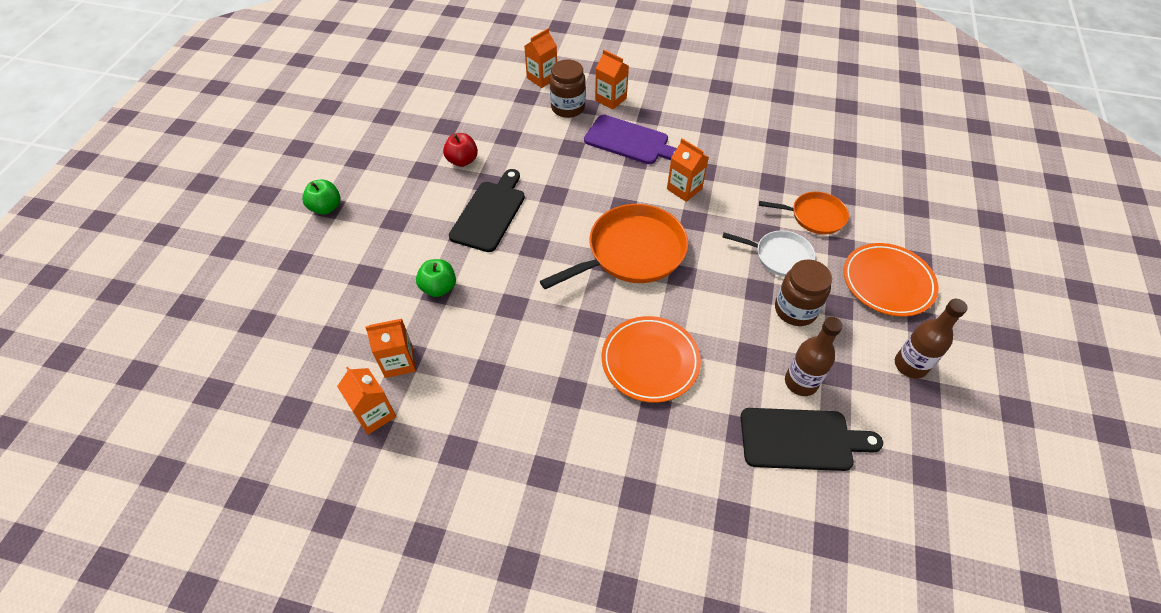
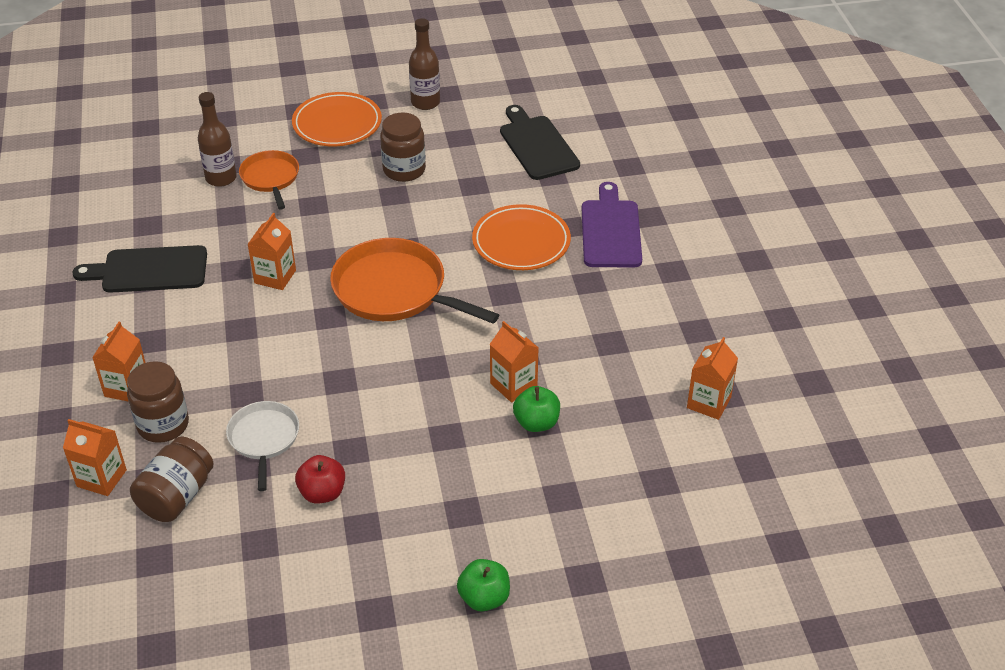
camera: 115 degrees left, 10 degrees down
orange carton [365,319,416,378] -> orange carton moved to [490,321,538,403]
black cutting board [449,169,525,252] -> black cutting board moved to [73,245,207,293]
purple cutting board [584,115,677,164] -> purple cutting board moved to [582,182,642,268]
white pan [723,230,815,277] -> white pan moved to [226,401,299,491]
brown bottle [785,317,843,396] -> brown bottle moved to [198,92,237,187]
none -> brown jar [130,437,213,522]

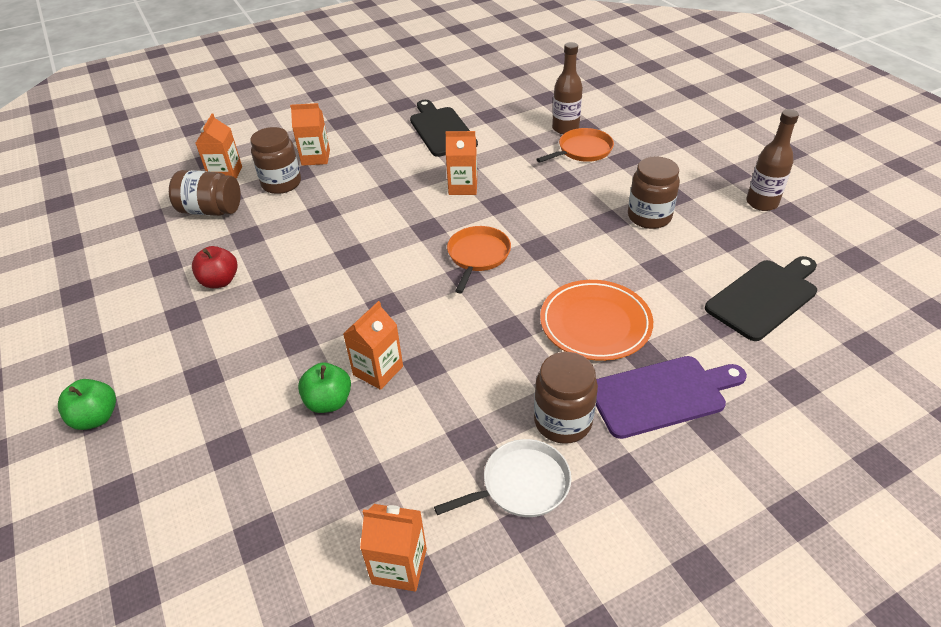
camera: 75 degrees right, 0 degrees up
white pan [226,401,299,491] -> white pan moved to [434,439,571,517]
orange plate [292,92,382,146] -> none
orange pan [330,238,499,323] -> orange pan [447,226,511,293], size x0.58
none -> brown jar [534,352,598,444]

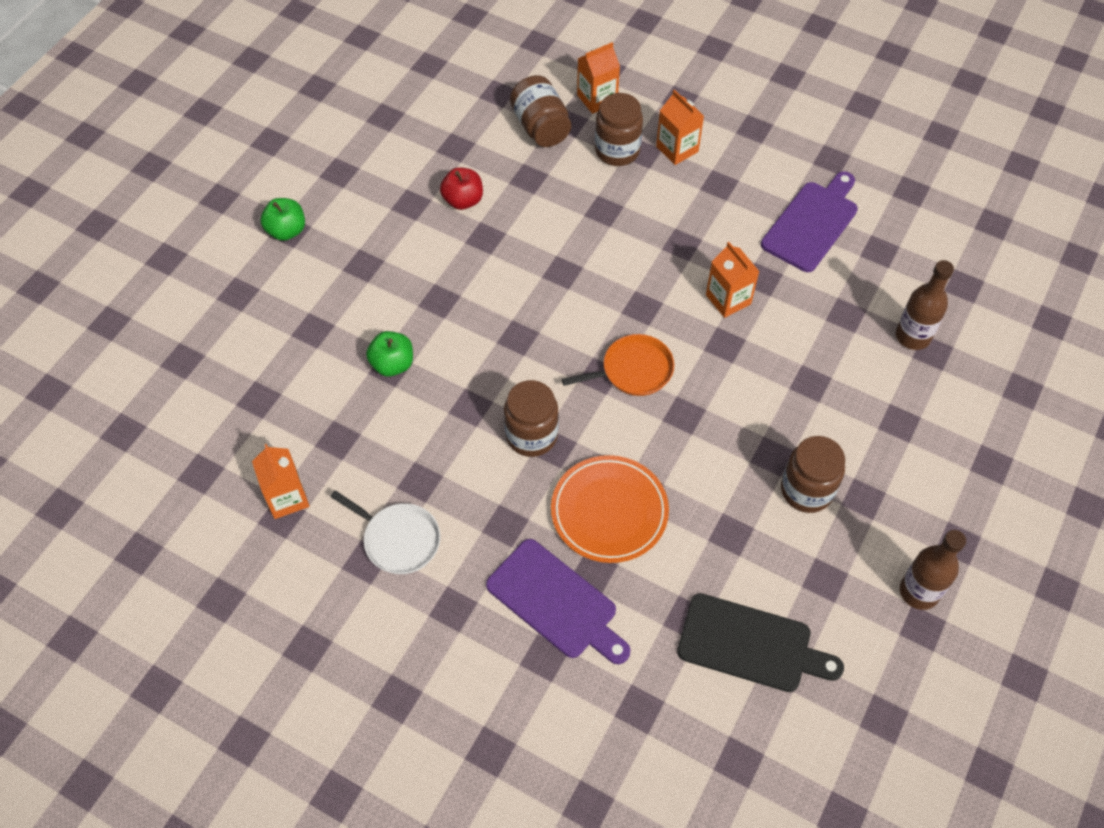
camera: 55 degrees right, 15 degrees up
orange carton [343,301,403,390] -> none
black cutting board [410,100,478,157] -> purple cutting board [761,171,858,272]
brown jar [534,352,598,444] -> brown jar moved to [504,380,559,457]
orange pan [537,128,614,163] -> none

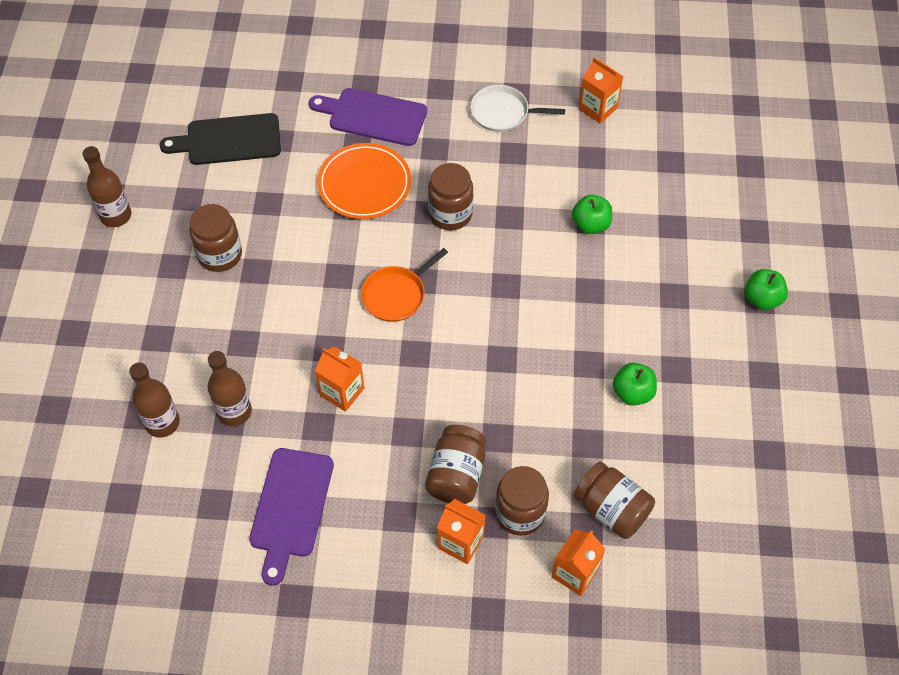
camera: 155 degrees right, 0 degrees up
red apple [440,167,483,210] -> green apple [613,362,657,406]
none -> brown bottle [207,351,252,426]
none -> brown jar [425,425,486,504]

